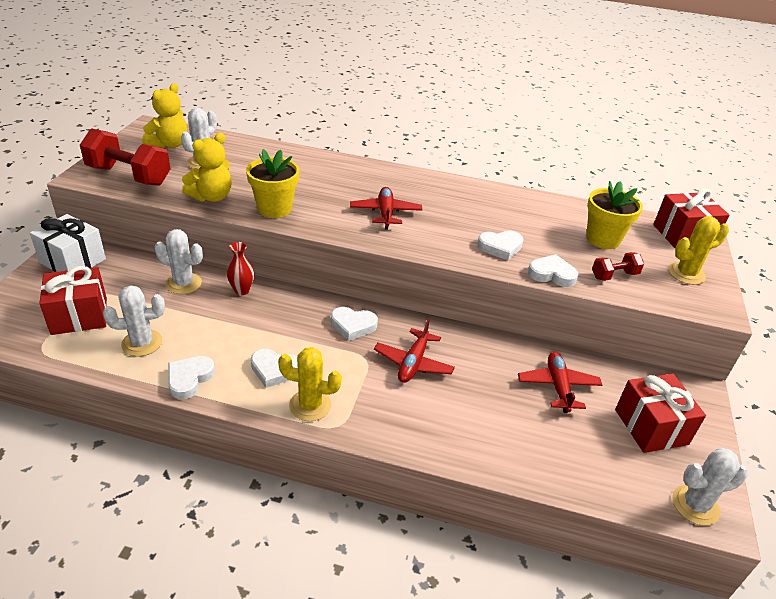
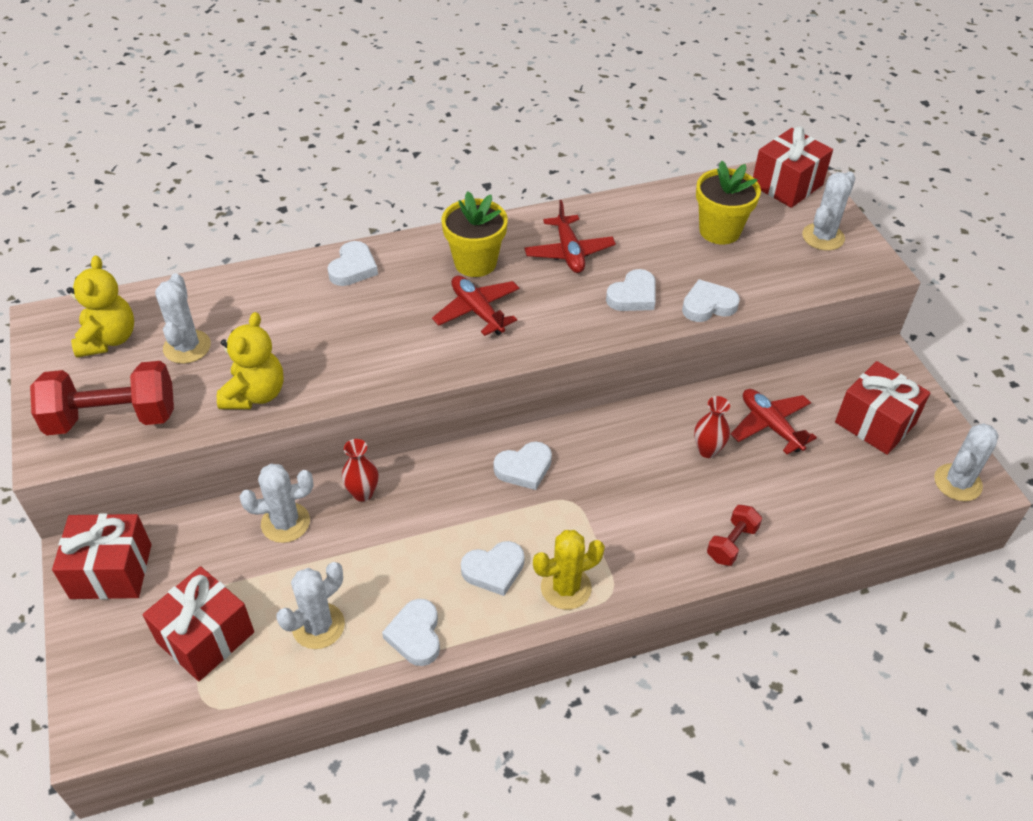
camera: 30 degrees left, 10 degrees up
white gift [30,214,106,272] -> red gift [52,513,151,599]
yellow flower pot [246,149,299,218] -> yellow flower pot moved to [441,191,508,277]
red plane [374,318,455,383] -> red plane moved to [524,200,616,273]
red dumbbell [592,252,644,281] -> red dumbbell moved to [707,505,762,566]
yellow cactus [668,216,729,285] -> white cactus [802,171,856,251]
none -> white heart [327,241,378,286]
none -> red vase [694,396,730,458]

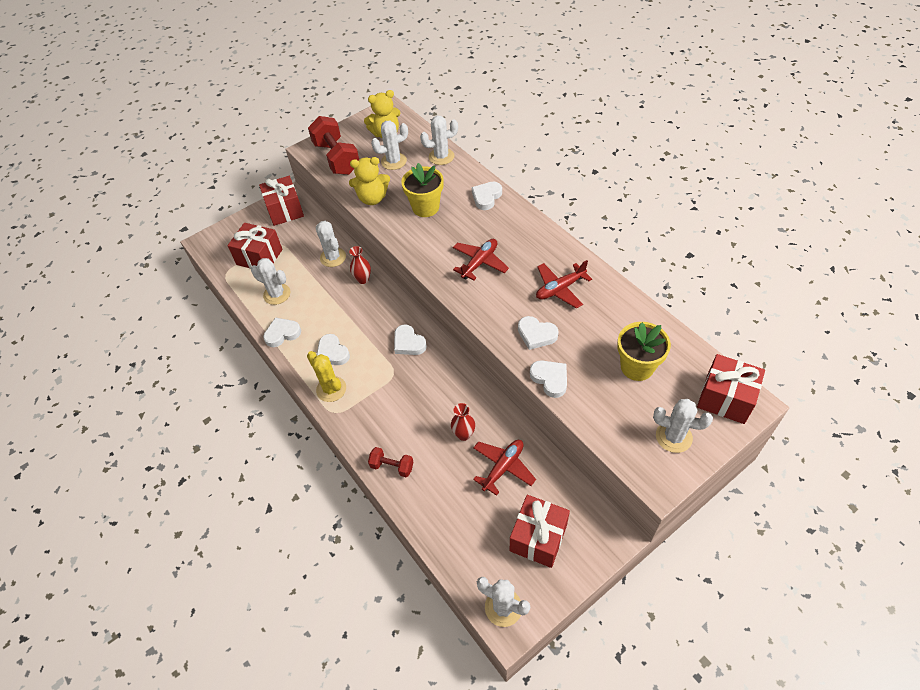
camera: 75 degrees right, 5 degrees up
white heart [327,241,378,286] -> white heart turned 120 degrees clockwise [472,182,502,210]
yellow flower pot [441,191,508,277] -> yellow flower pot moved to [401,163,444,217]
none -> white cactus [420,116,458,165]

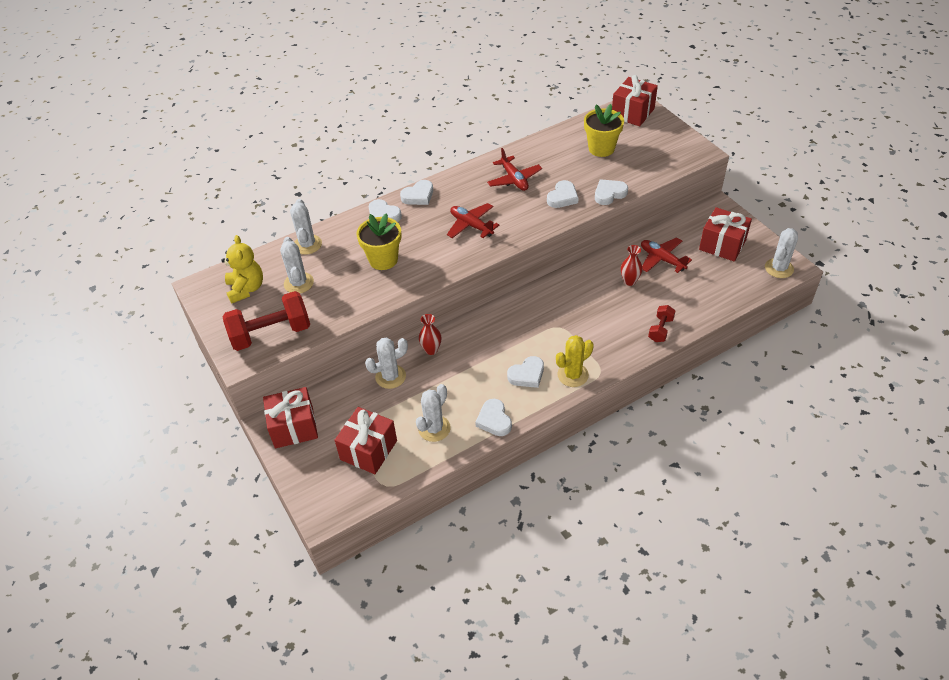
camera: 85 degrees left, 5 degrees down
yellow teddy bear [349,157,390,205] -> none
white heart [394,324,427,355] -> white heart moved to [400,180,433,205]
white cactus [653,399,713,453] -> none

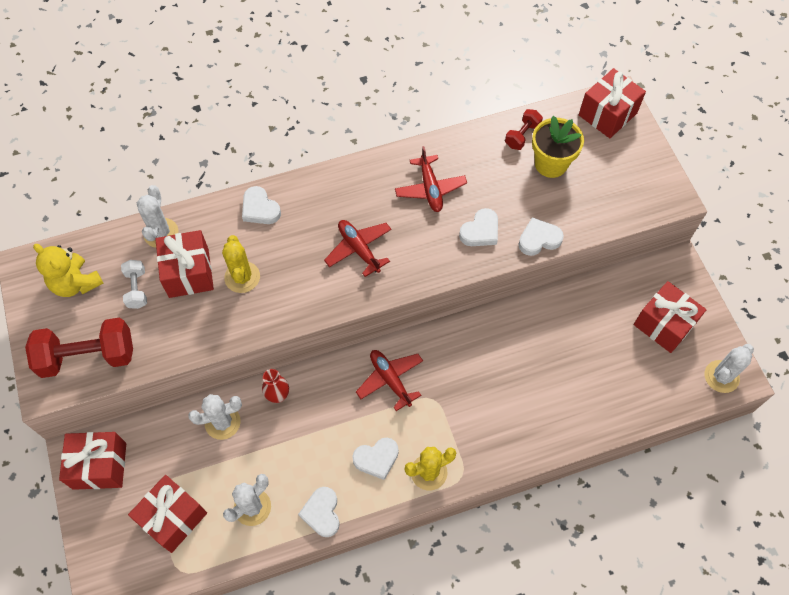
camera: 10 degrees right, 15 degrees up
yellow teddy bear [221,235,263,304] -> yellow teddy bear turned 135 degrees clockwise [33,244,103,297]
white cactus [280,237,314,293] -> white dumbbell [121,260,147,309]
yellow flower pot [356,213,401,270] -> yellow cactus [222,235,260,293]
white heart [400,180,433,205] -> none
red vase [621,245,643,286] -> none
red plane [641,237,692,273] -> red plane moved to [356,350,423,411]
red dumbbell [648,305,675,342] -> red dumbbell moved to [505,109,543,150]
none -> red gift [155,230,214,298]

